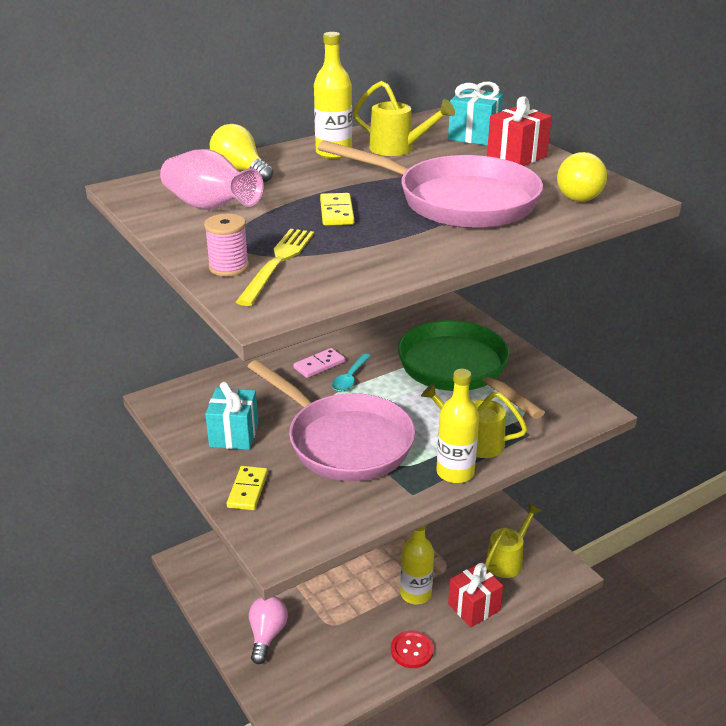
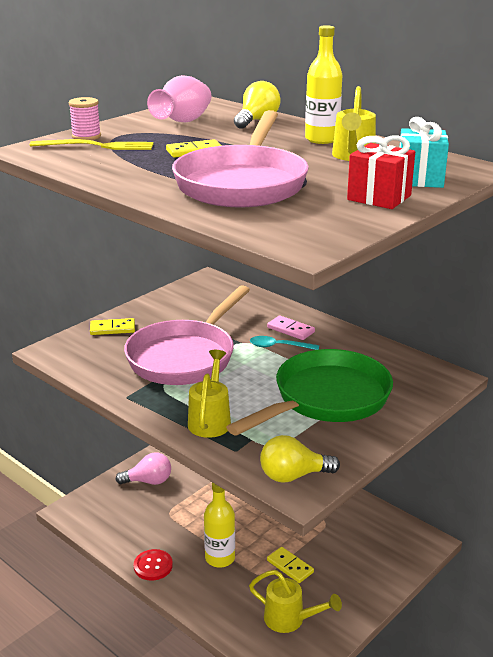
camera: 75 degrees right, 5 degrees down
turquoise gift [205,382,258,450] -> none
yellow bottle [436,369,479,483] -> none
red gift [448,563,503,627] -> none
yellow light bulb [557,152,607,202] -> yellow light bulb moved to [260,435,340,483]
none -> yellow domino [267,547,314,583]

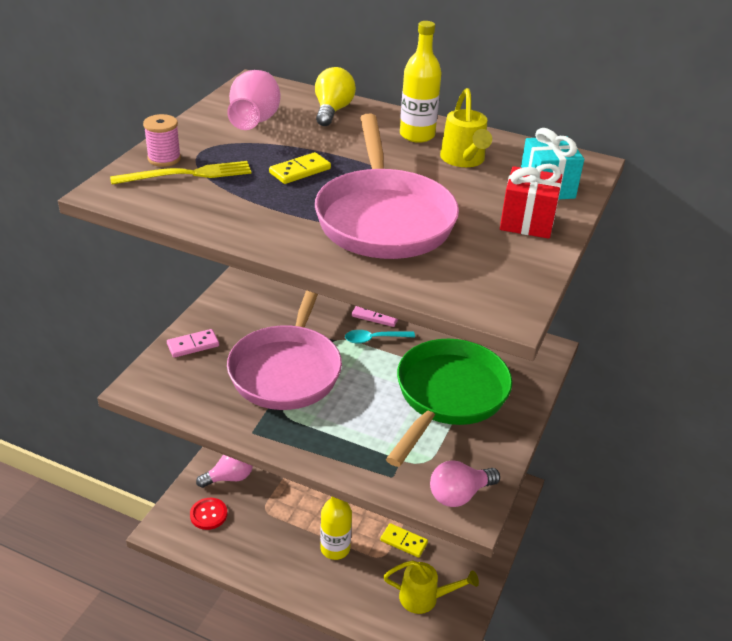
camera: 20 degrees left, 10 degrees up
yellow domino [90,318,135,335] -> pink domino [167,329,219,358]
red button [134,549,173,581] -> red button moved to [190,498,227,530]
yellow watering can [188,350,231,438] -> none
yellow light bulb [260,435,340,483] -> pink light bulb [430,460,500,507]

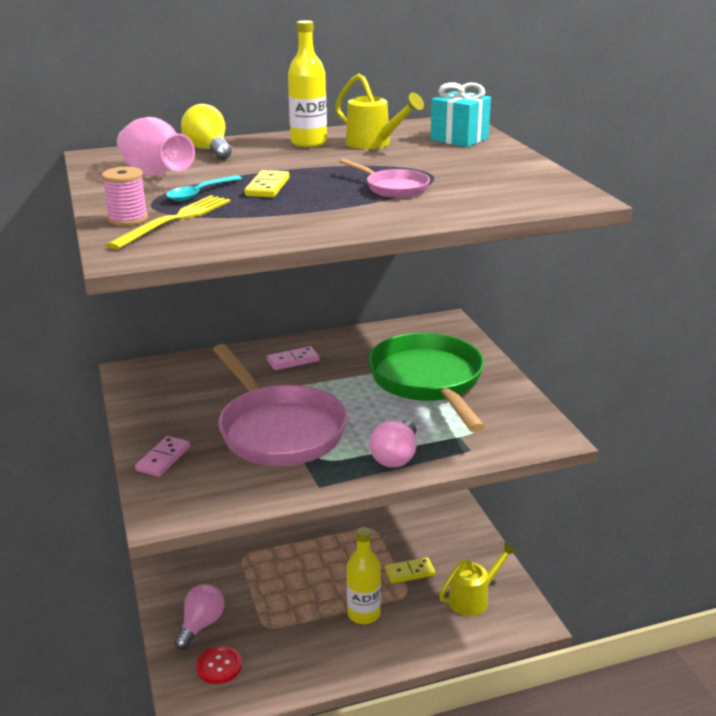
camera: 40 degrees left, 10 degrees down
pink pan [315,114,459,259] -> pink pan [339,159,430,198], size x0.44
turquoise spoon [345,330,415,344] -> turquoise spoon moved to [166,175,242,201]
pink light bulb [430,460,500,507] -> pink light bulb moved to [370,420,416,468]
red gift [500,164,562,239] -> none

